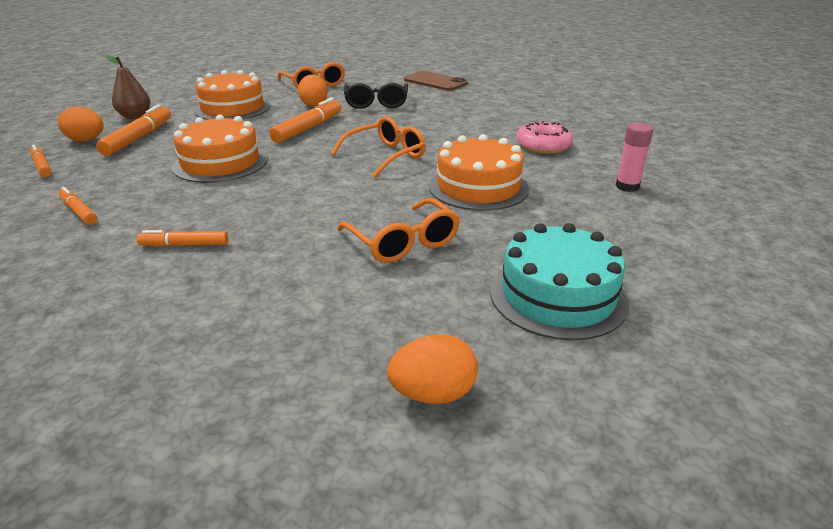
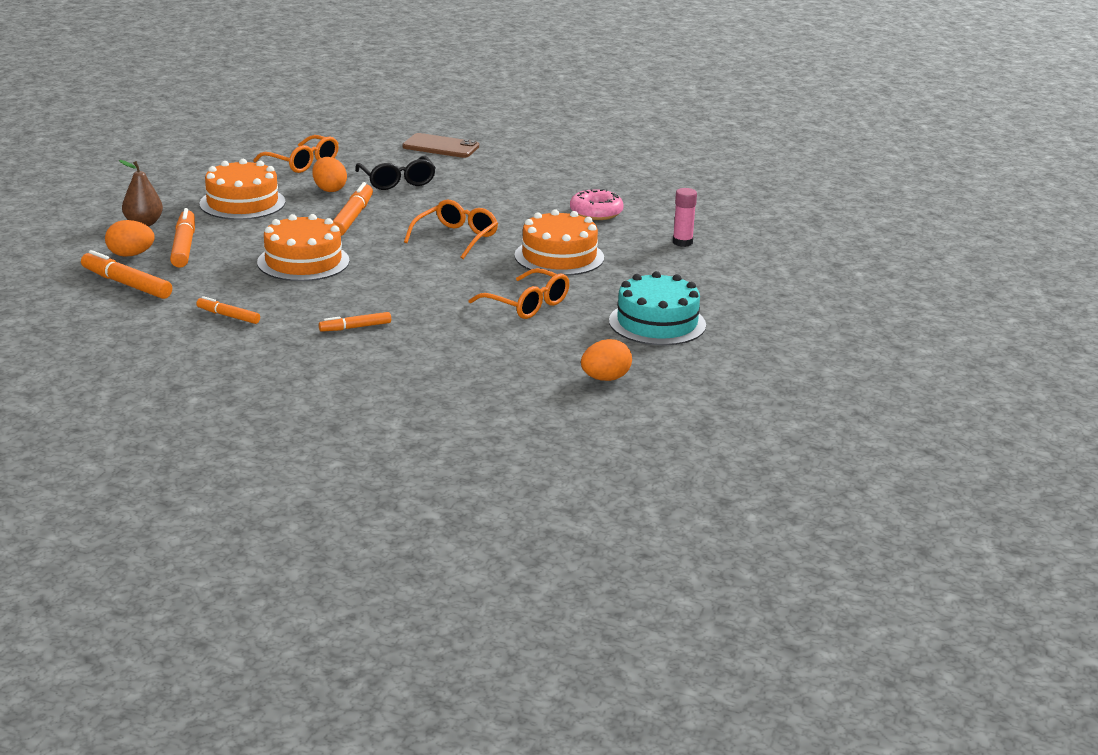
camera: 20 degrees left, 5 degrees down
orange marker [30,145,52,177] -> orange marker [81,250,172,299], size x1.67

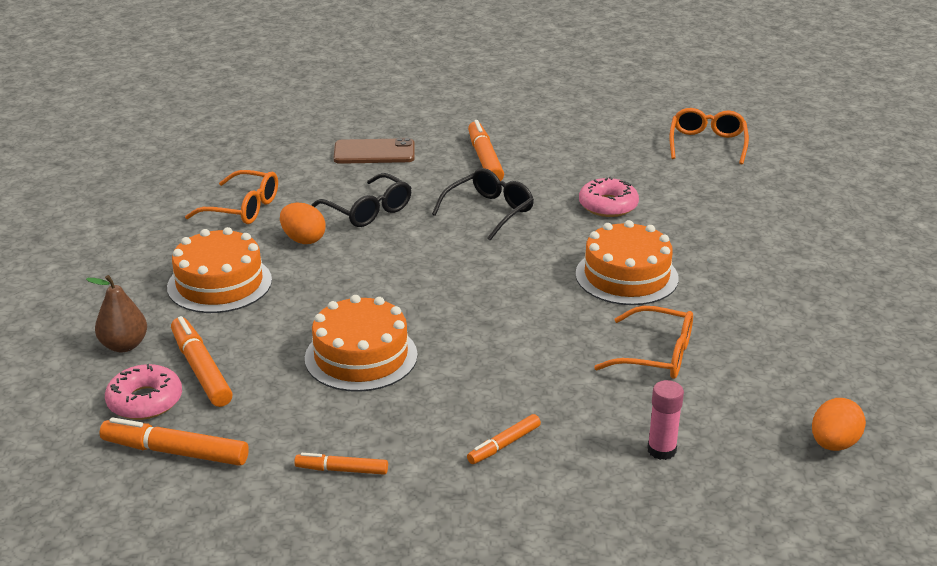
camera: 20 degrees left, 5 degrees up
orange egg [105,220,155,257] -> pink donut [105,364,182,420]
orange marker [333,182,373,236] -> orange marker moved to [468,120,504,181]
orange glasses [404,199,498,259] -> orange glasses moved to [670,108,749,164]
turquoise cake [609,271,706,345] -> none
pink glue stick [673,188,697,247] -> pink glue stick moved to [647,380,684,460]
none -> black glasses [432,168,534,241]

